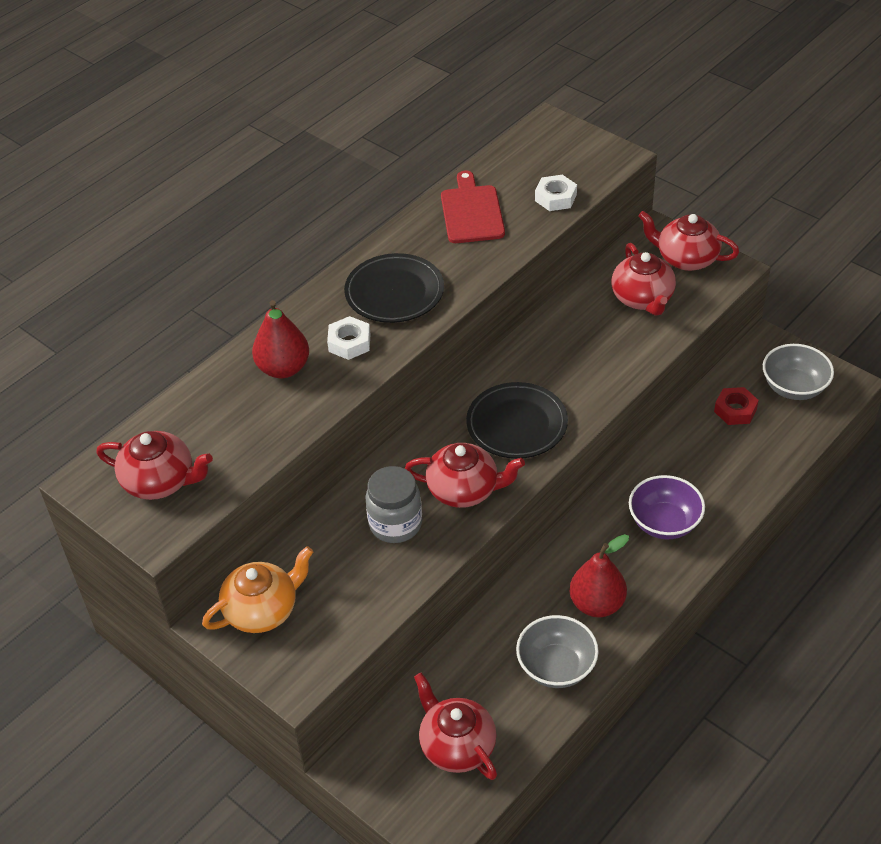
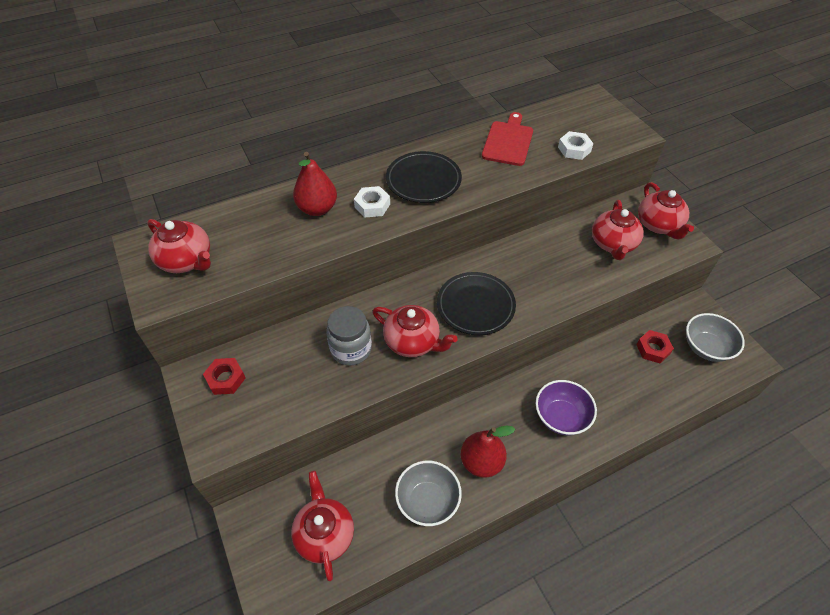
camera: 20 degrees right, 5 degrees up
orange teapot [202,546,313,633] -> red nut [203,358,245,395]
red teapot [638,211,739,271] -> red teapot turned 150 degrees counterclockwise [638,182,694,239]

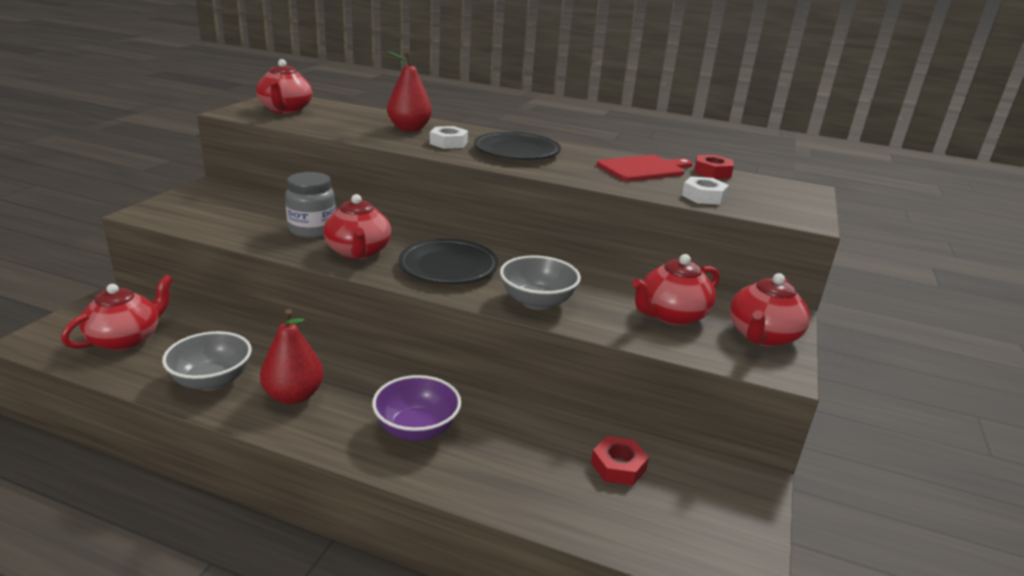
camera: 45 degrees right, 25 degrees down
red nut [203,358,245,395] -> red nut moved to [695,155,734,179]
grey bowl [686,313,745,362] -> grey bowl moved to [500,255,581,310]

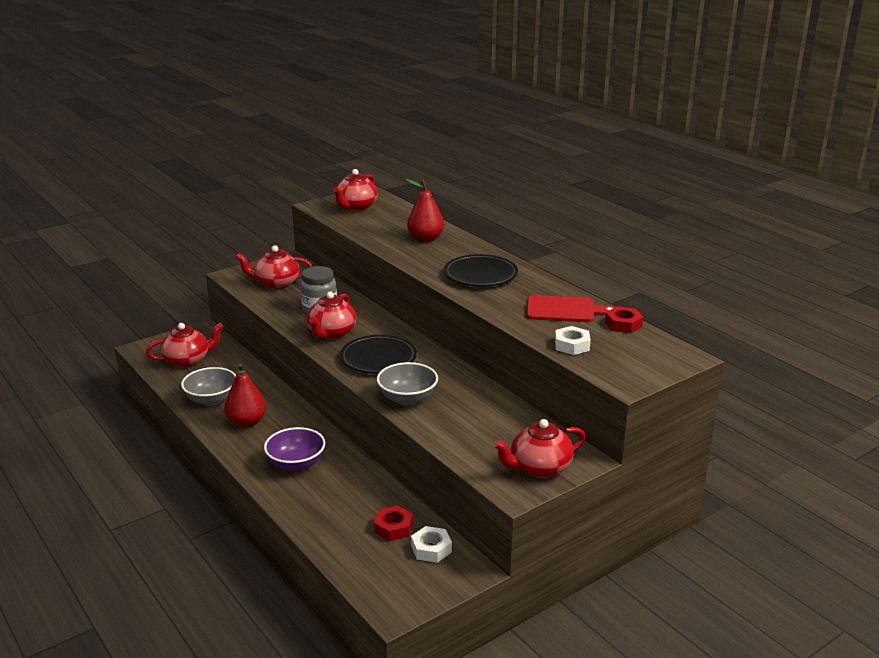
camera: 35 degrees right, 0 degrees up
white nut [430,126,468,149] -> white nut moved to [411,526,452,563]
red teapot [632,254,720,326] -> red teapot moved to [235,245,312,289]

